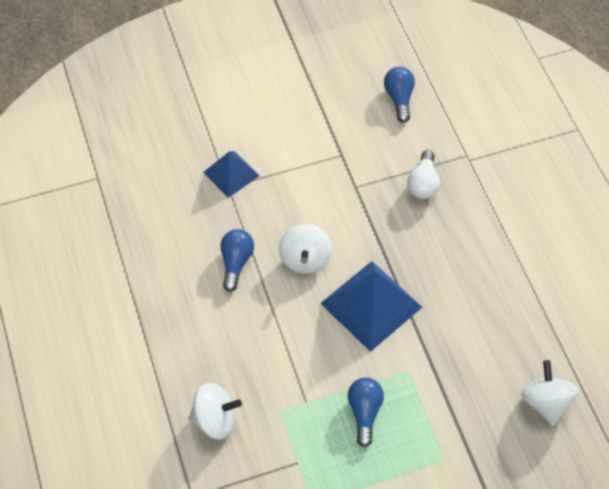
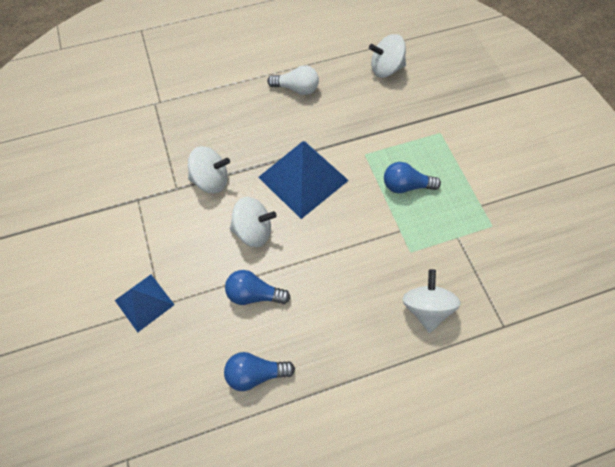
camera: 90 degrees left, 5 degrees up
blue light bulb [384,67,415,123] -> blue light bulb moved to [224,352,295,391]
white light bulb [407,150,440,199] -> white light bulb moved to [267,65,319,95]
none -> white spinning top [188,146,230,194]

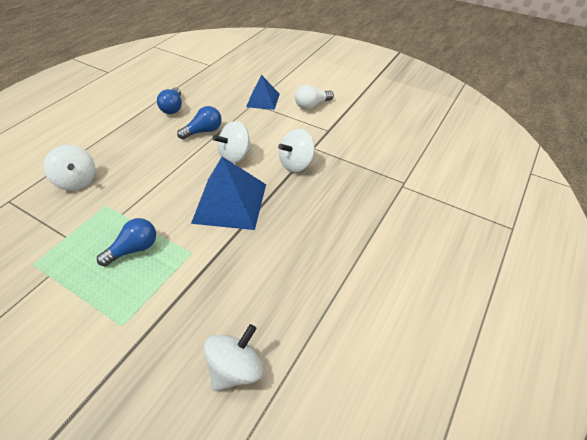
camera: 140 degrees right, 15 degrees down
blue light bulb [224,352,295,391] -> blue light bulb turned 135 degrees clockwise [157,87,182,114]
white light bulb [267,65,319,95] -> white light bulb moved to [295,85,334,109]

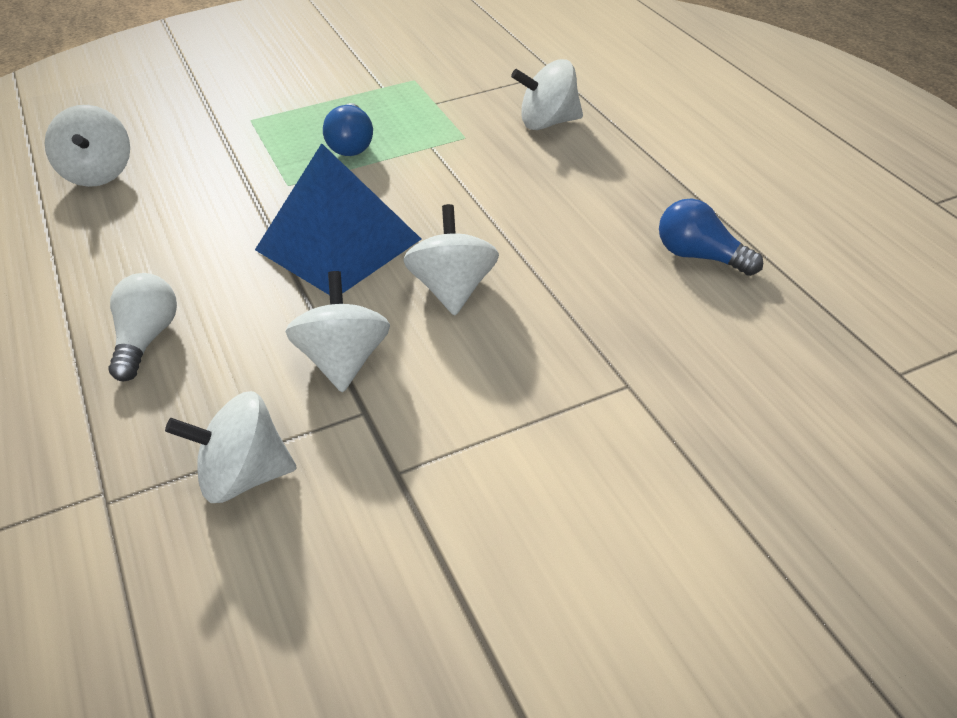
camera: 125 degrees right, 5 degrees down
blue light bulb [177,106,222,139] -> none
blue pyramid [246,75,280,110] -> none
white light bulb [295,85,334,109] -> white light bulb moved to [108,273,177,381]
none -> white spinning top [165,391,297,503]

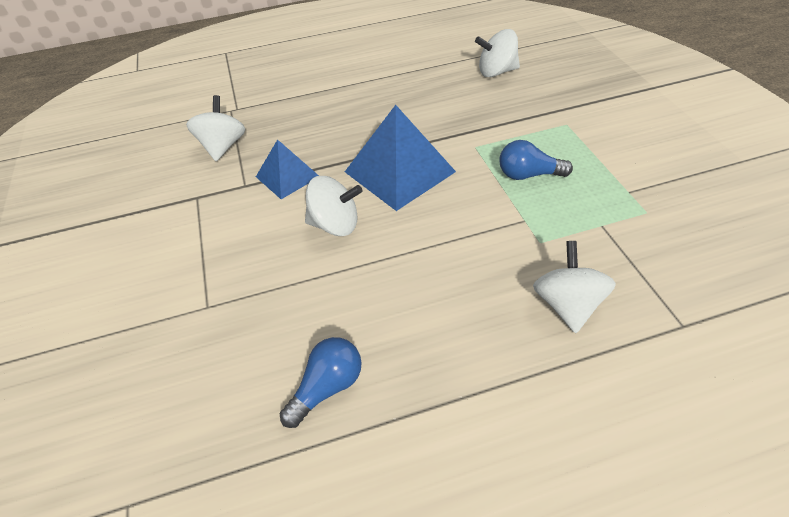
camera: 100 degrees right, 5 degrees up
white light bulb [108,273,177,381] -> none
white spinning top [285,271,390,392] -> blue pyramid [256,139,319,199]

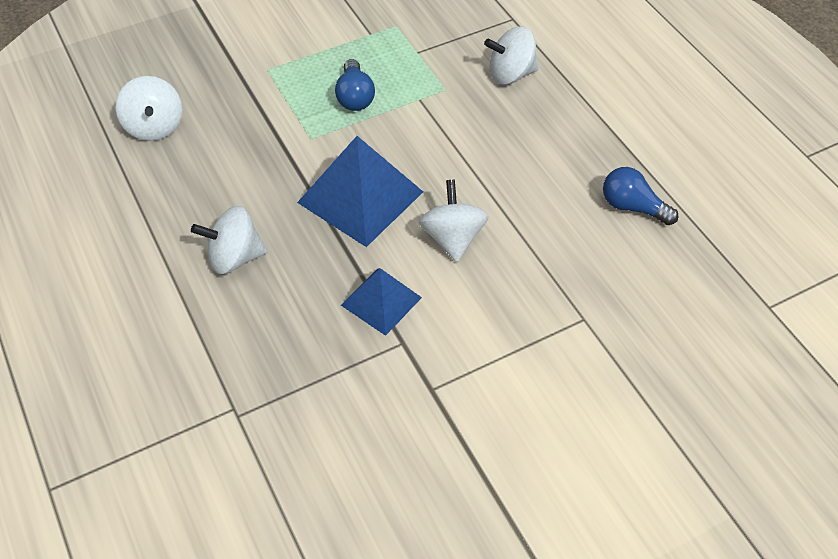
camera: 105 degrees left, 5 degrees up
white spinning top [186,95,245,161] -> white spinning top moved to [191,206,268,274]

